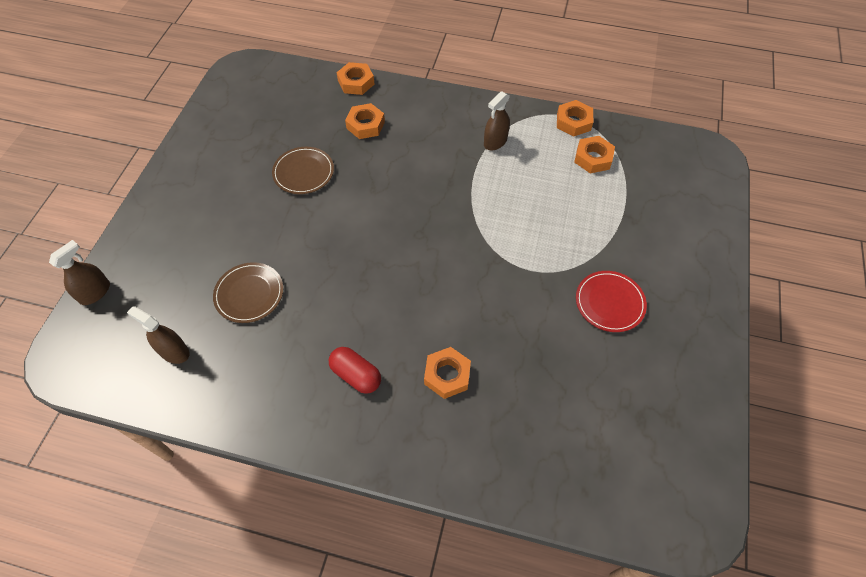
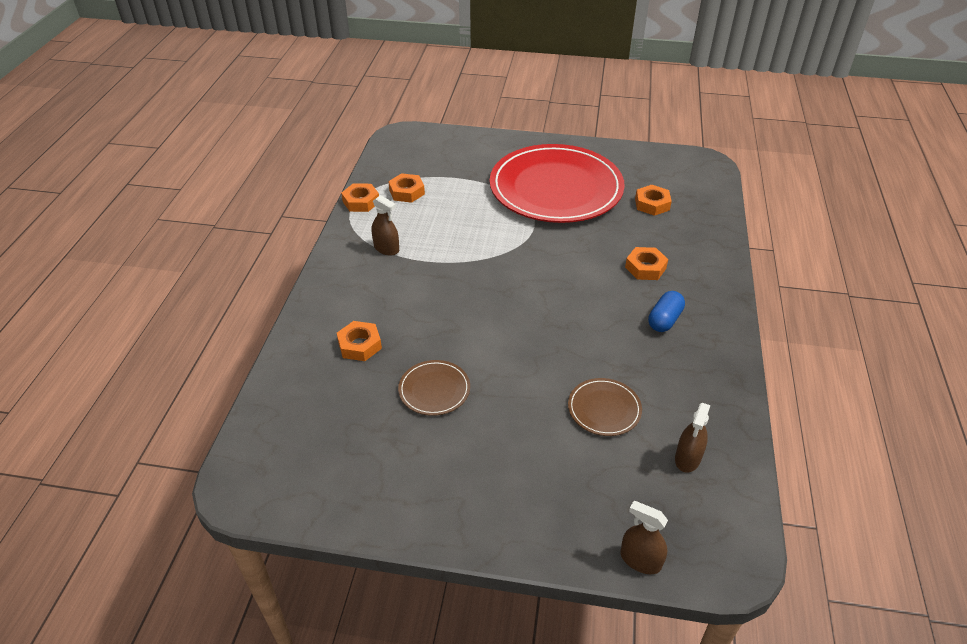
camera: 95 degrees left, 15 degrees down
red capsule [329,347,381,394] -> blue capsule [648,291,685,332]
orange nut [337,62,374,95] -> orange nut moved to [635,185,672,216]
red plate [576,271,647,332] -> red plate [490,144,625,223], size x2.45

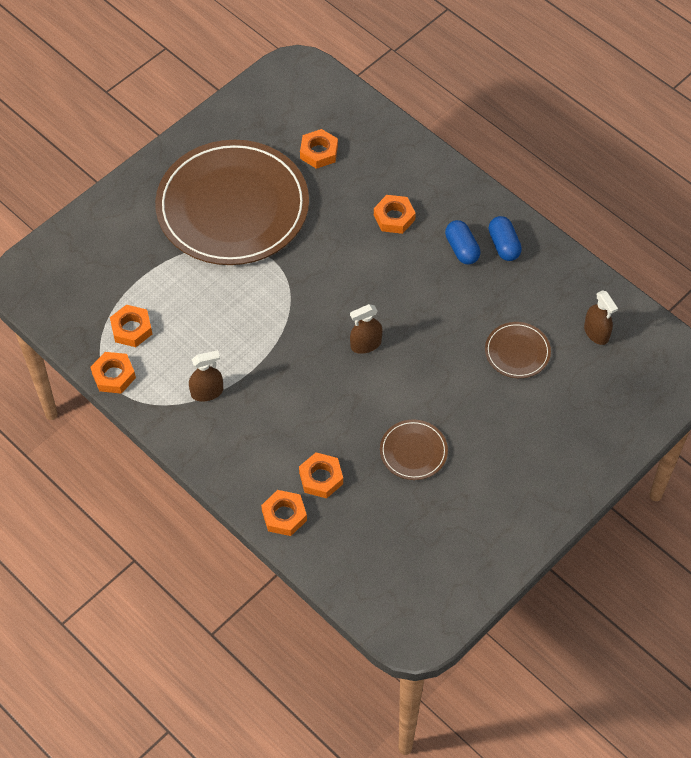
camera: 55 degrees left, 15 degrees up
red plate [490,144,625,223] -> brown plate [155,140,309,265]
brown spray bottle [620,501,668,574] -> brown spray bottle moved to [350,304,383,354]
none -> orange nut [261,490,307,536]
none -> blue capsule [489,216,522,261]

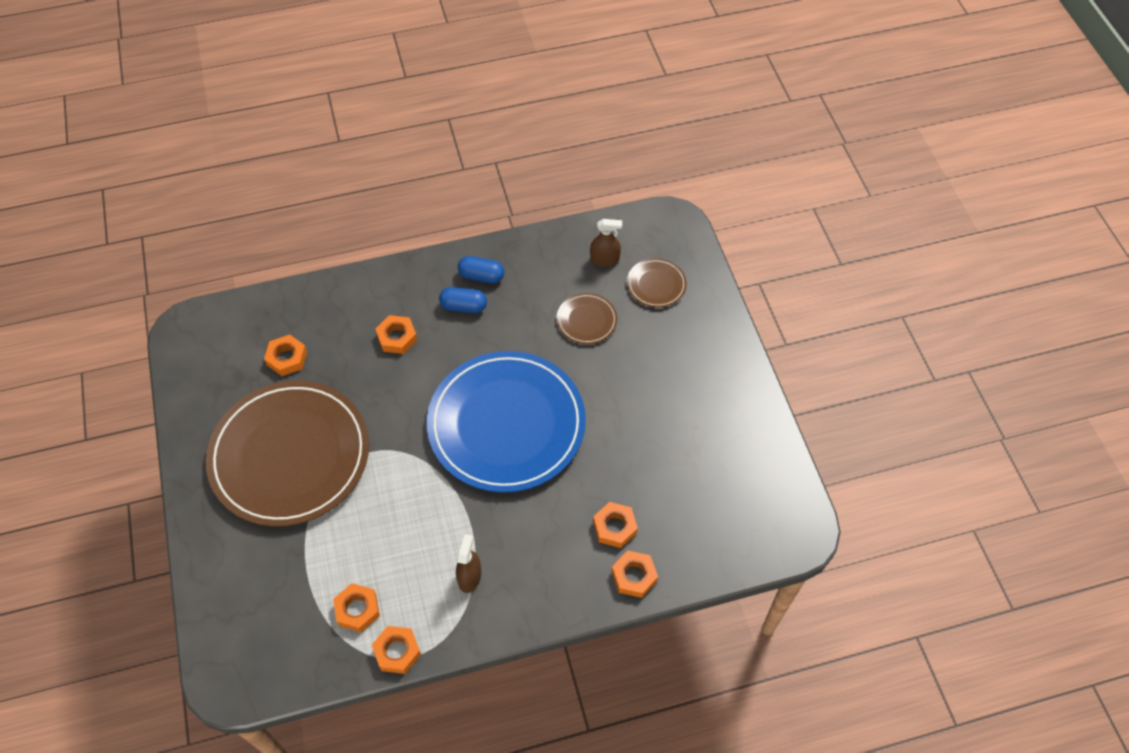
camera: 60 degrees left, 0 degrees up
brown spray bottle [350,304,383,354] -> blue plate [427,351,586,493]
brown plate [380,420,448,480] -> brown plate moved to [627,258,687,308]

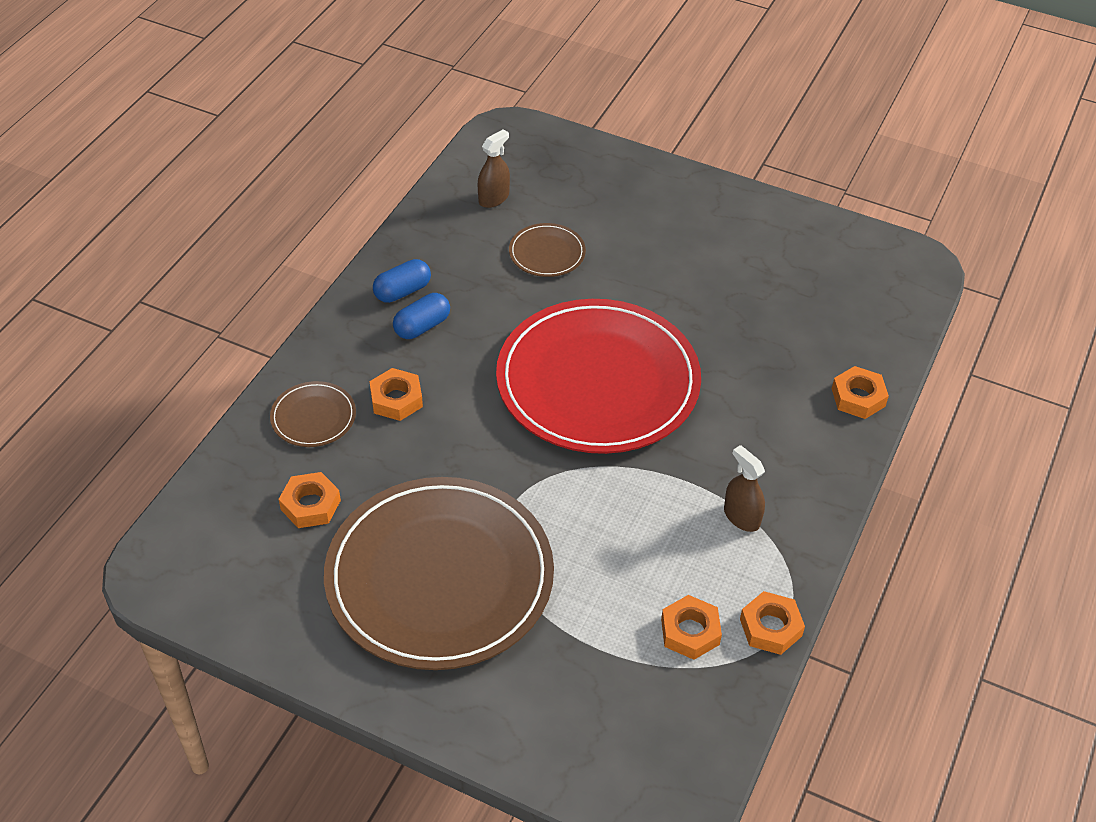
camera: 50 degrees left, 10 degrees down
blue plate [427,351,586,493] -> red plate [496,299,701,454]
orange nut [593,502,638,548] -> none
brown plate [627,258,687,308] -> brown plate moved to [270,381,356,447]

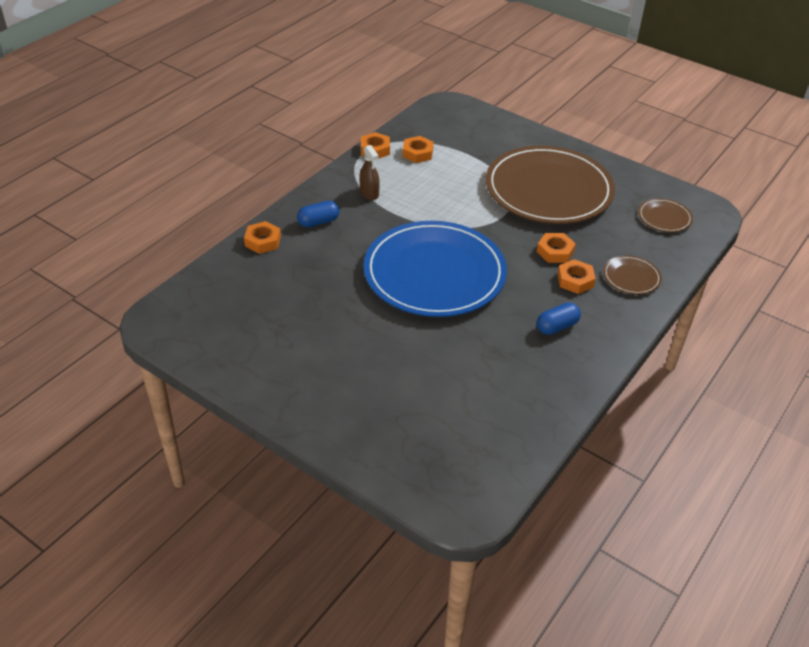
camera: 170 degrees left, 5 degrees down
orange nut [279,472,341,528] -> orange nut moved to [537,233,576,263]
blue capsule [373,259,431,303] -> blue capsule moved to [297,200,339,227]
brown spray bottle [478,129,510,208] -> none
red plate [496,299,701,454] -> blue plate [363,221,507,317]
brown plate [509,223,586,277] -> brown plate moved to [638,198,693,232]

